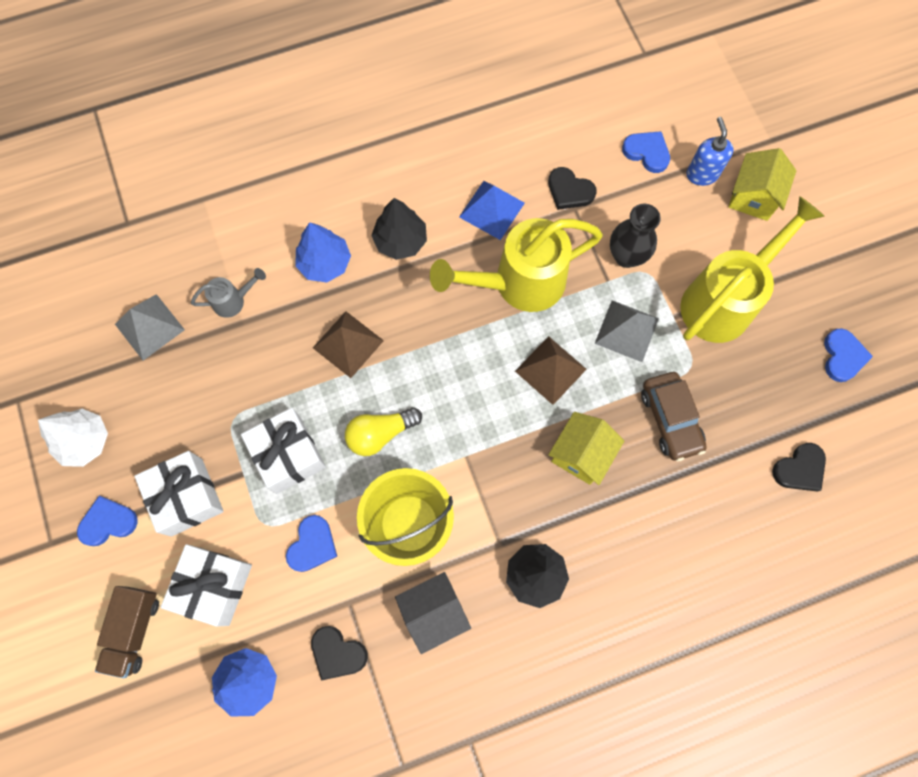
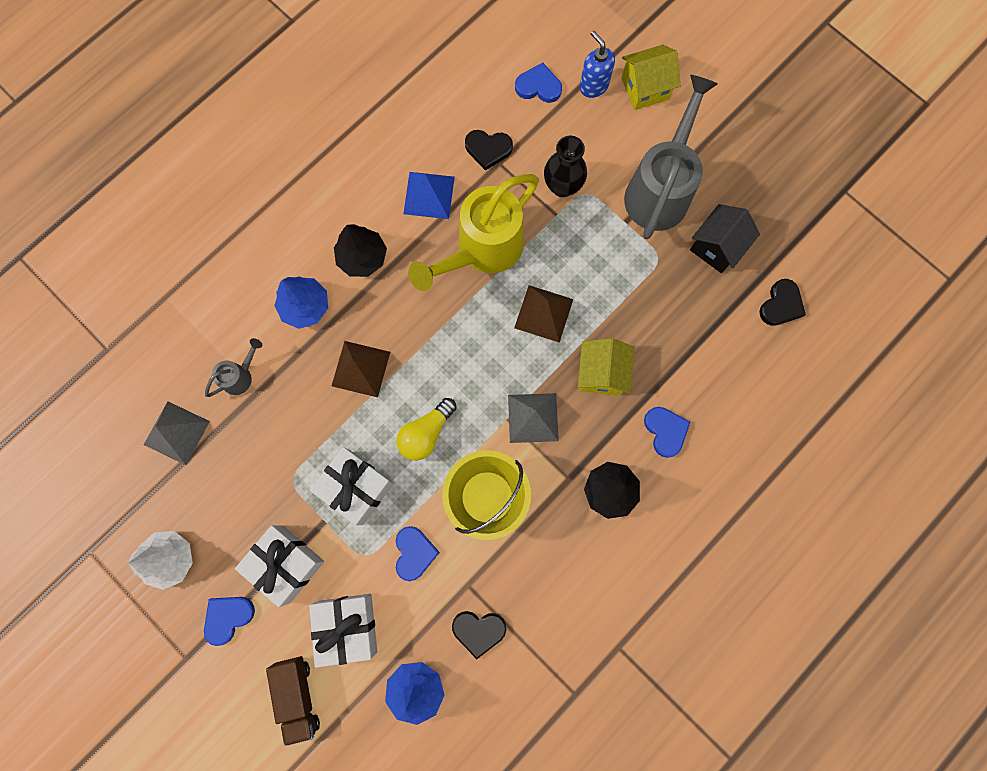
camera: 25 degrees left, 5 degrees up
black house [395,572,471,654] -> black house moved to [690,204,760,273]
grey pyramid [594,300,659,362] -> grey pyramid moved to [508,393,559,443]
brown car [641,372,707,461] -> none
yellow watering can [680,196,825,343] -> grey watering can [624,75,718,239]
yellow house [728,148,796,221] -> yellow house turned 75 degrees clockwise [621,45,680,110]
blue heart [824,328,873,382] -> blue heart moved to [644,407,690,458]

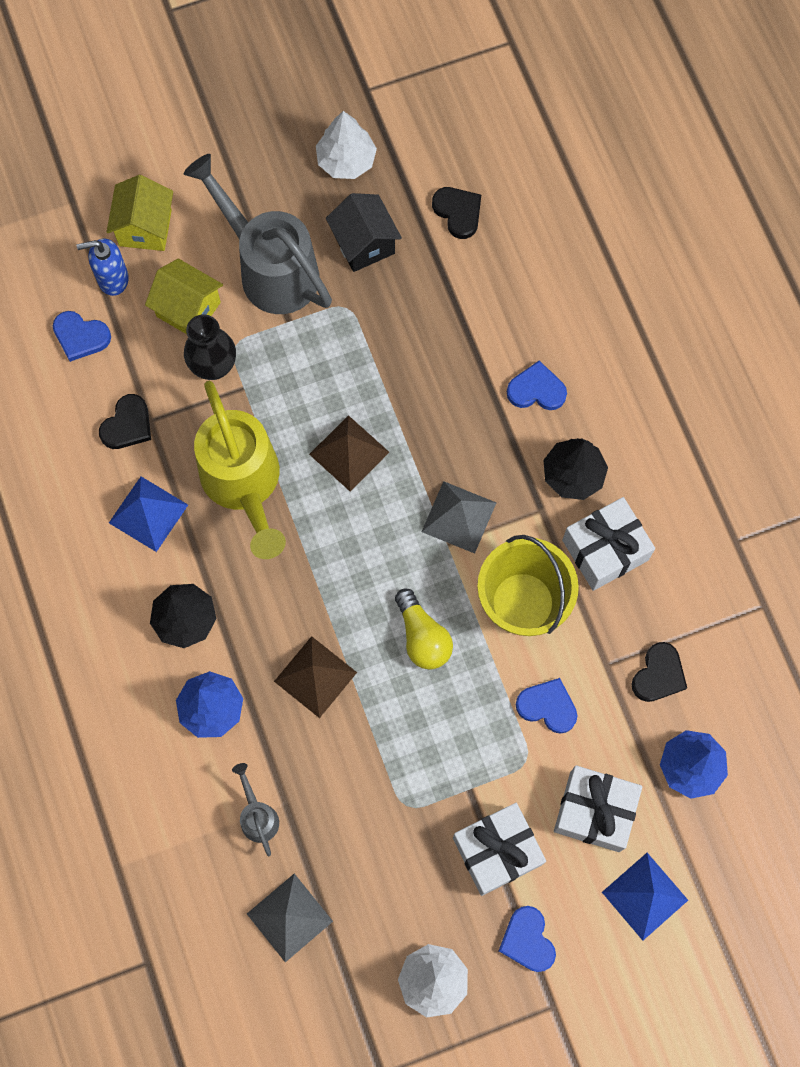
camera: 65 degrees left, 5 degrees down
brown truck [266,656,320,746] -> blue pyramid [602,853,688,940]
white gift [310,447,394,525] -> white gift moved to [562,497,655,591]
blue heart [515,63,562,103] -> blue heart turned 105 degrees counterclockwise [53,311,111,362]
yellow house [578,338,634,396] -> yellow house moved to [145,259,223,334]
none -> white tree [316,111,377,179]

